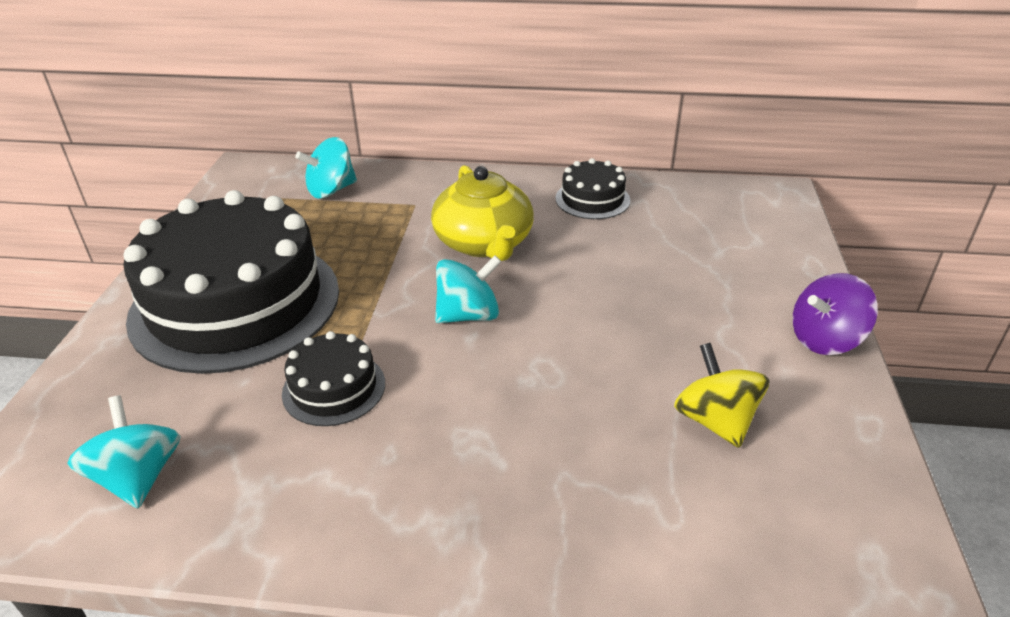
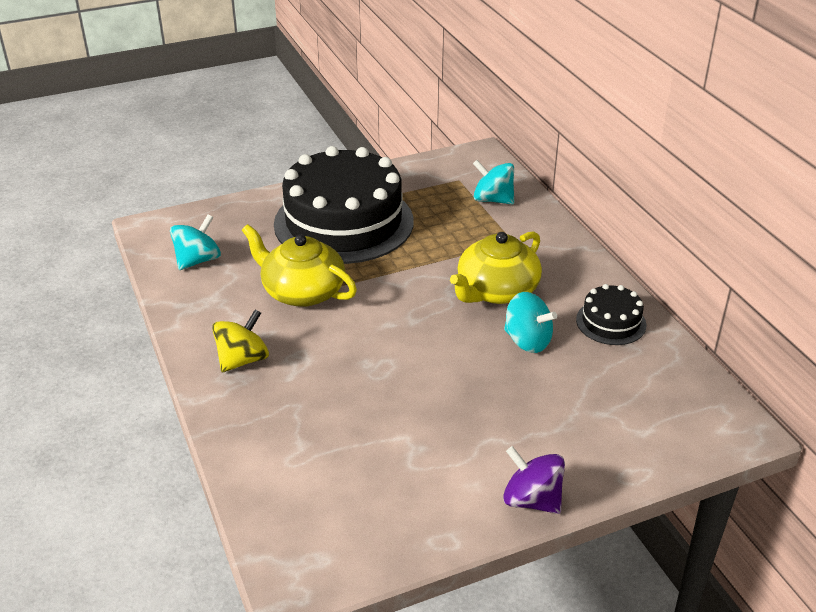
camera: 60 degrees right, 0 degrees up
black cake [282,331,385,426] -> yellow teapot [242,224,357,307]
turquoise spinning top [435,255,501,323] -> turquoise spinning top moved to [504,292,557,353]
yellow spinning top [674,343,770,448] -> yellow spinning top moved to [212,309,269,372]

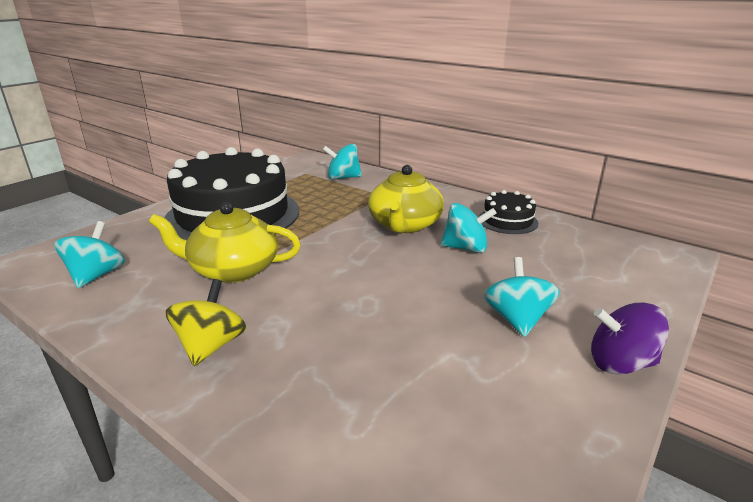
camera: 30 degrees left, 10 degrees down
none -> turquoise spinning top [483,257,560,337]

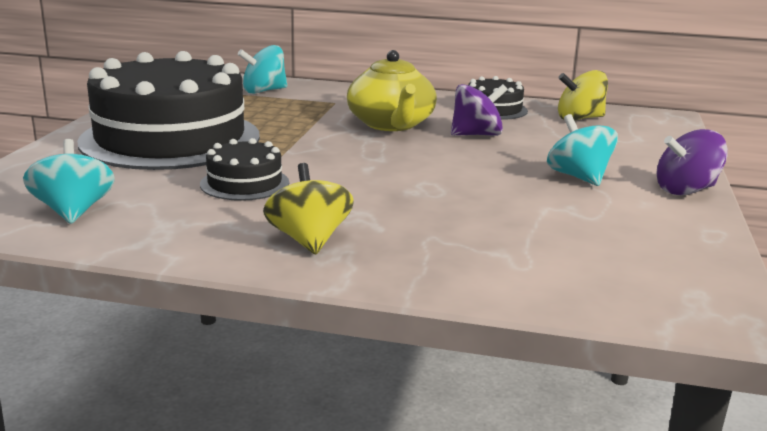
camera: 25 degrees left, 5 degrees down
yellow teapot [149,202,301,283] -> black cake [200,138,289,201]
turquoise spinning top [441,203,497,253] -> purple spinning top [451,84,508,136]
none -> yellow spinning top [558,70,608,121]

